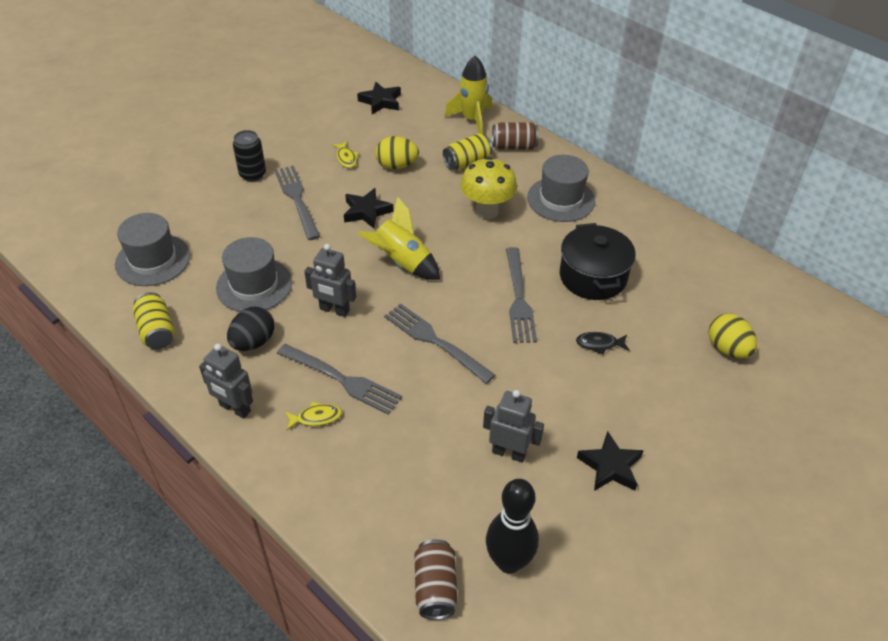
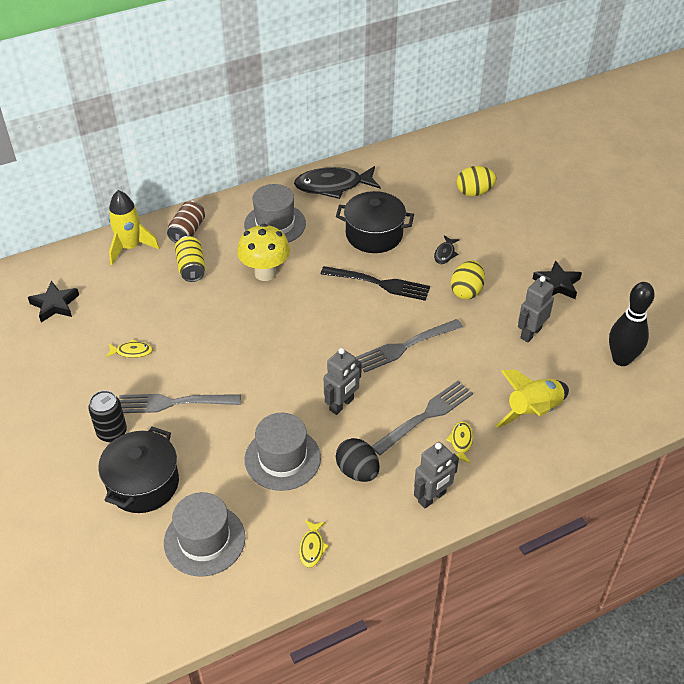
camera: 70 degrees left, 0 degrees up
yellow can [133,292,175,349] -> yellow fish [299,520,329,568]
black star [344,188,394,228] -> none
yellow rocket [358,196,440,280] -> yellow rocket moved to [496,369,569,428]
yellow egg [375,136,419,169] -> yellow egg moved to [451,261,485,299]
brown can [414,539,458,620] -> none
grey fork [506,247,537,343] -> black fork [321,266,430,301]
none -> black pot [98,427,179,513]
none -> black fish [294,166,380,199]

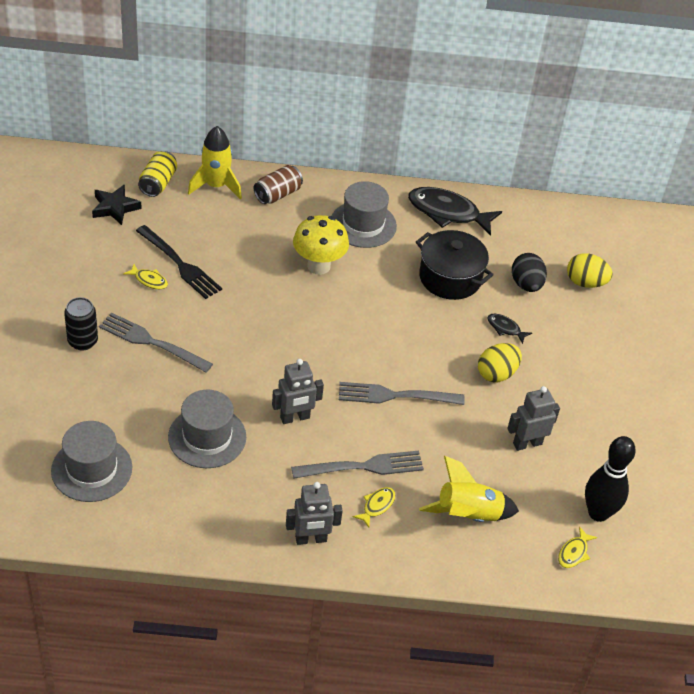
camera: 25 degrees right, 0 degrees up
black pot [98,427,179,513] -> none
yellow can [175,236,206,282] -> yellow can moved to [138,151,177,197]
yellow fish [299,520,329,568] -> yellow fish moved to [558,526,597,568]
black fork [321,266,430,301] -> black fork moved to [136,225,222,299]
black egg [336,438,380,482] -> black egg moved to [512,253,547,292]
black fish [434,236,459,264] -> black fish turned 75 degrees clockwise [487,314,532,344]
black star [533,260,582,299] -> none

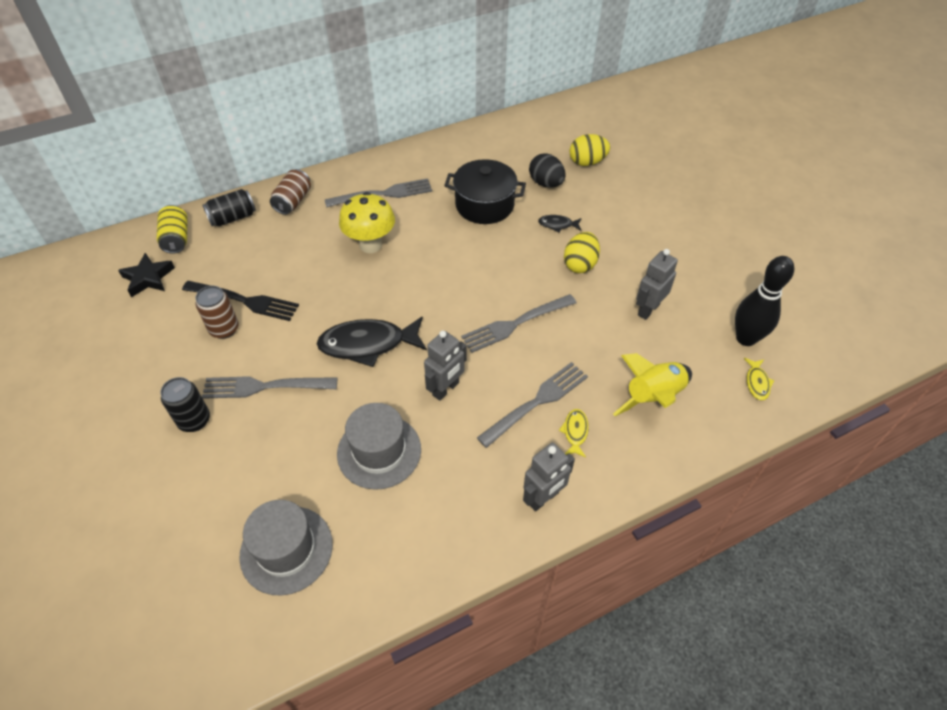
camera: 25 degrees left, 5 degrees up
yellow fish [123,264,168,289] -> brown can [196,286,239,339]
yellow rocket [188,126,242,199] -> black can [202,189,256,226]
grey hat [332,181,397,248] -> grey fork [325,178,432,208]
black fish [408,187,502,236] -> black fish moved to [317,316,427,367]

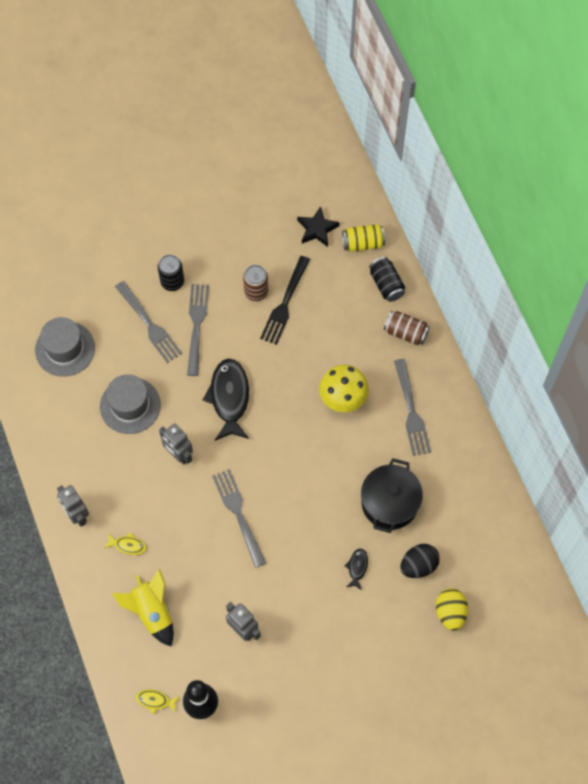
camera: 95 degrees right, 15 degrees up
grey fork [477,362,588,448] -> grey fork moved to [115,281,182,363]
yellow egg [564,232,600,273] -> none

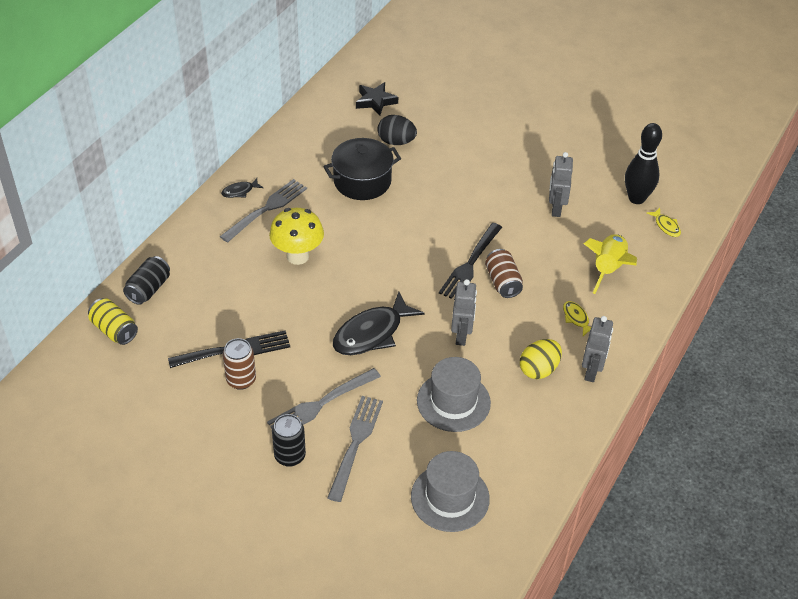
camera: 130 degrees left, 20 degrees down
grey fork [212,469,266,568] -> black fork [439,223,502,299]
black star [297,206,340,247] -> black star moved to [356,82,398,115]
black fish [345,549,368,590] -> black fish moved to [221,178,264,198]
brown can [384,311,430,345] -> brown can moved to [485,249,523,298]
yellow egg [436,588,468,631] -> yellow egg moved to [520,339,562,379]

